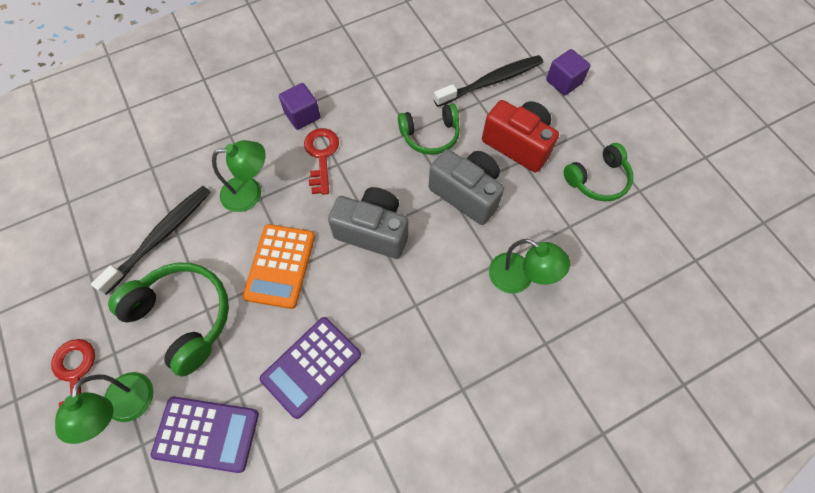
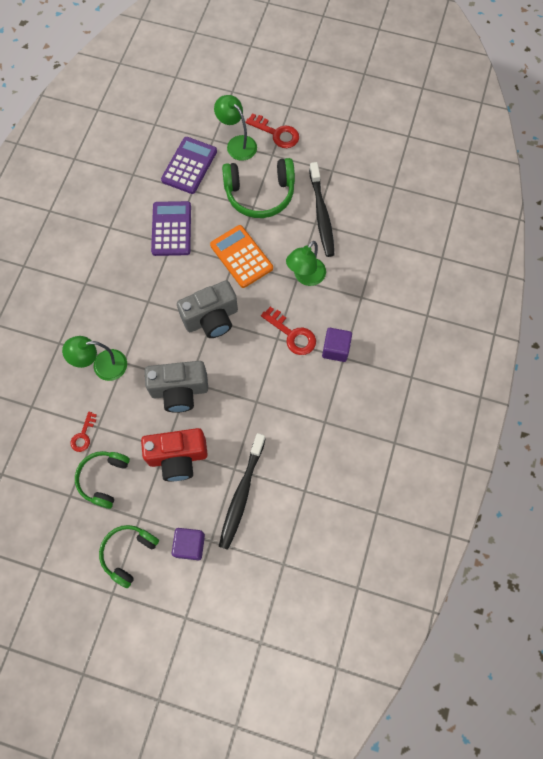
camera: 135 degrees right, 5 degrees up
purple calculator [151,396,259,473] -> purple calculator turned 150 degrees clockwise [161,137,217,194]
green headphones [398,103,460,155] -> green headphones moved to [99,525,159,588]
none -> red key [71,412,97,452]

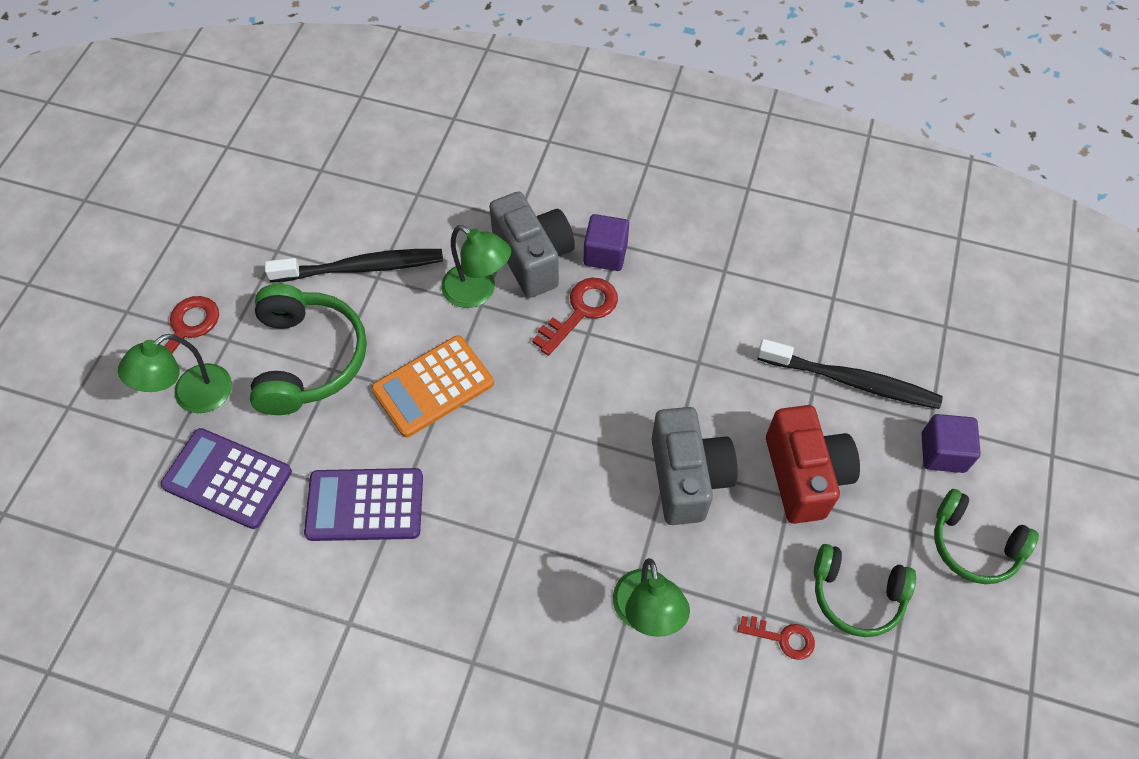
camera: 90 degrees left, 10 degrees down
grey camera [177,280,238,338] -> grey camera moved to [489,191,575,298]

